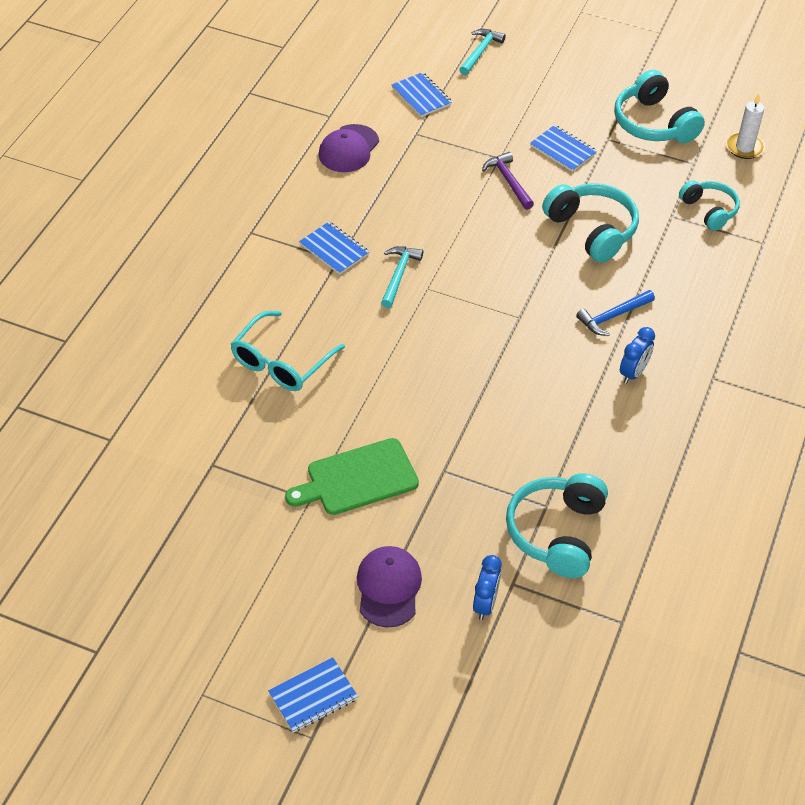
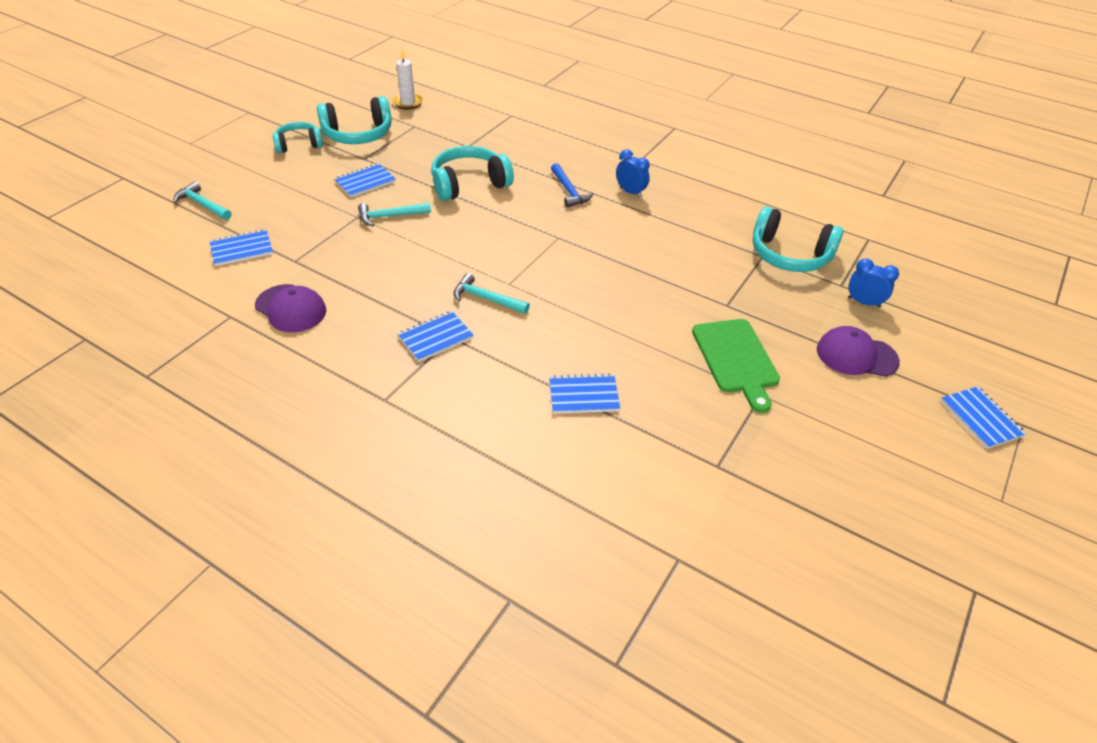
camera: 80 degrees left, 5 degrees down
turquoise glasses [231,311,345,391] -> blue notebook [549,374,620,414]
purple hammer [482,152,534,210] -> turquoise hammer [358,203,431,226]
turquoise headphones [679,180,740,231] -> turquoise headphones moved to [272,122,323,153]

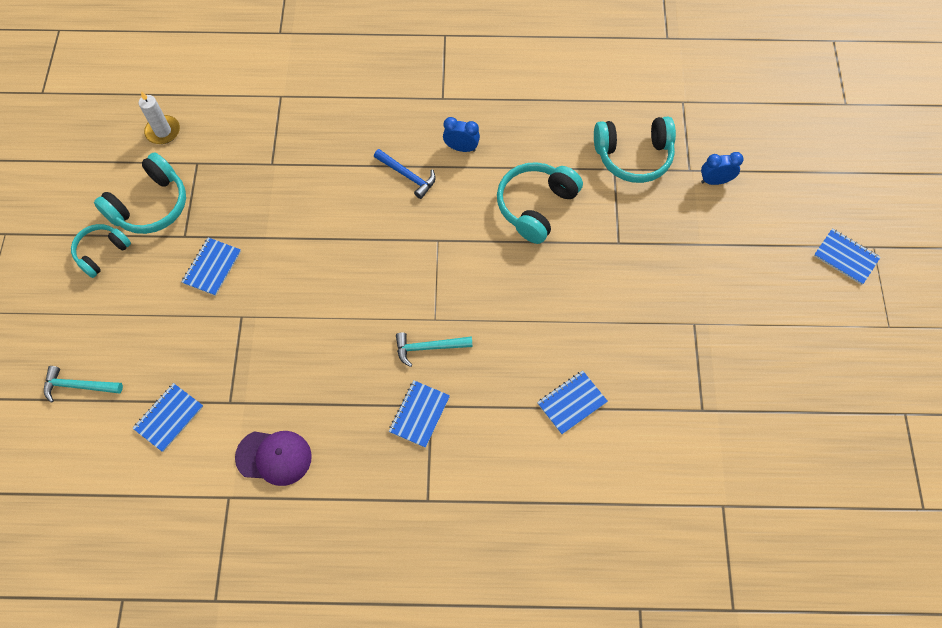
camera: 30 degrees left, 20 degrees up
turquoise hammer [358,203,431,226] -> none
turquoise headphones [431,146,514,201] -> turquoise headphones moved to [497,162,583,244]
green cutting board [692,319,780,413] -> none
purple cap [817,326,900,377] -> none

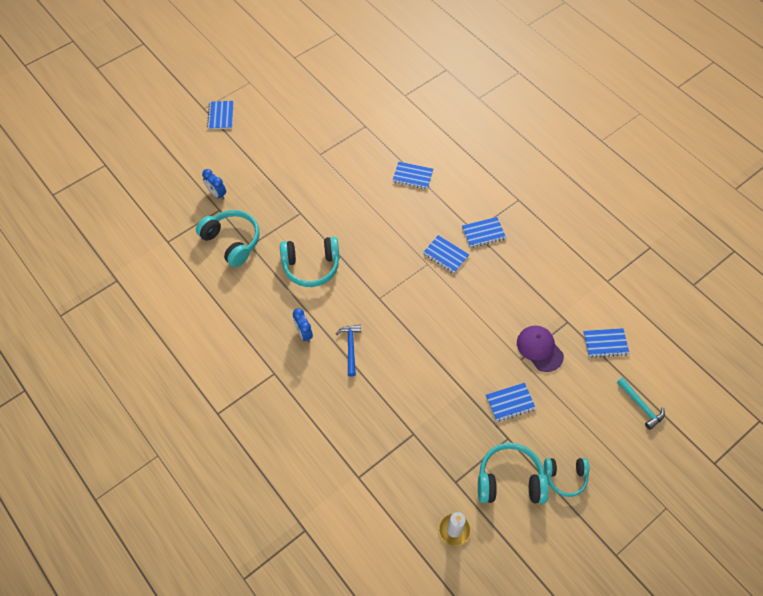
camera: 130 degrees left, 5 degrees down
purple cap [235,431,312,486] -> purple cap moved to [517,326,564,372]
turquoise hammer [396,332,473,367] -> blue notebook [423,235,469,273]

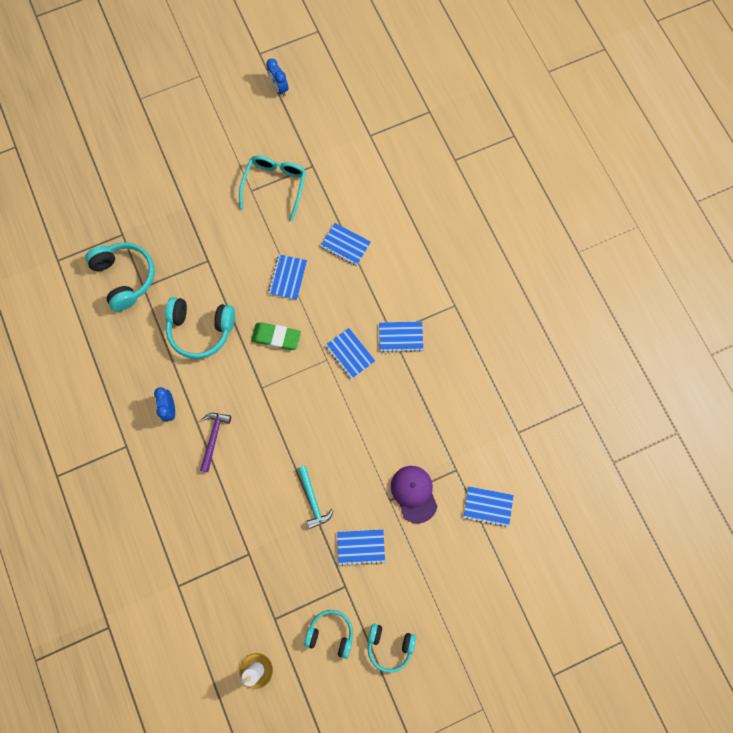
camera: 15 degrees right, 15 degrees up
blue clock [202,169,226,200] -> blue clock moved to [266,59,289,96]
blue notebook [207,101,234,129] -> blue notebook moved to [268,254,307,300]
blue hammer [336,325,361,377] -> purple hammer [200,413,231,472]
turquoise headphones [478,443,549,504] -> turquoise headphones [304,610,353,659], size x0.64
turquoise hammer [617,377,665,430] -> turquoise hammer moved to [297,465,334,529]
none -> turquoise glasses [239,156,306,221]
none -> green eraser [251,322,301,350]

